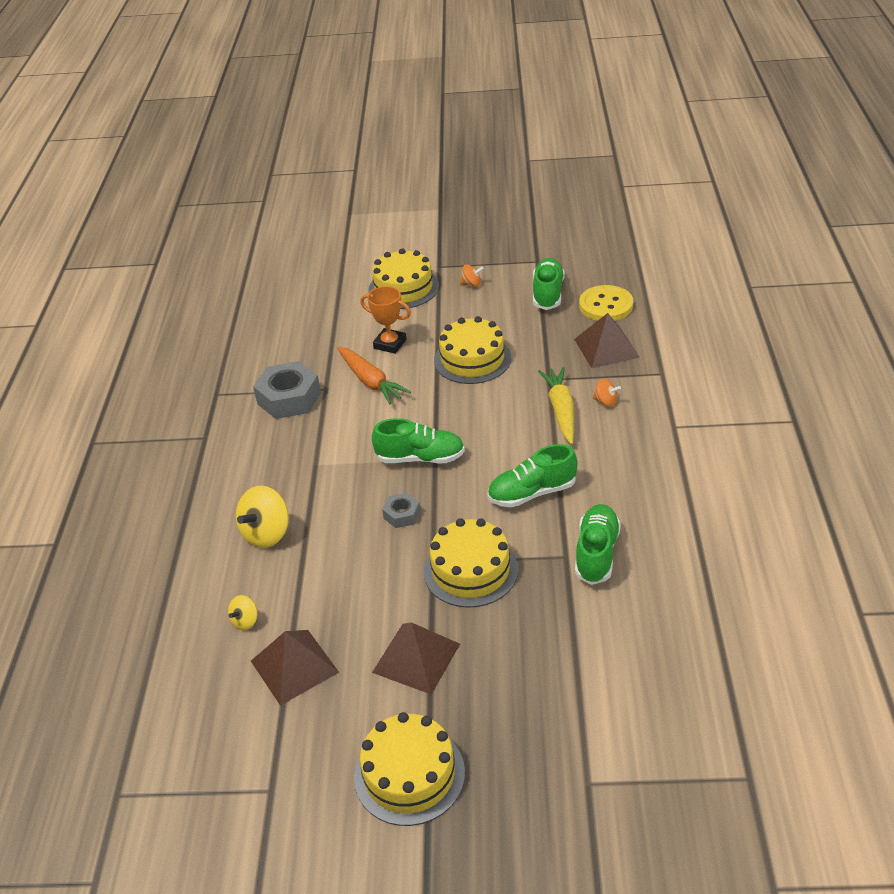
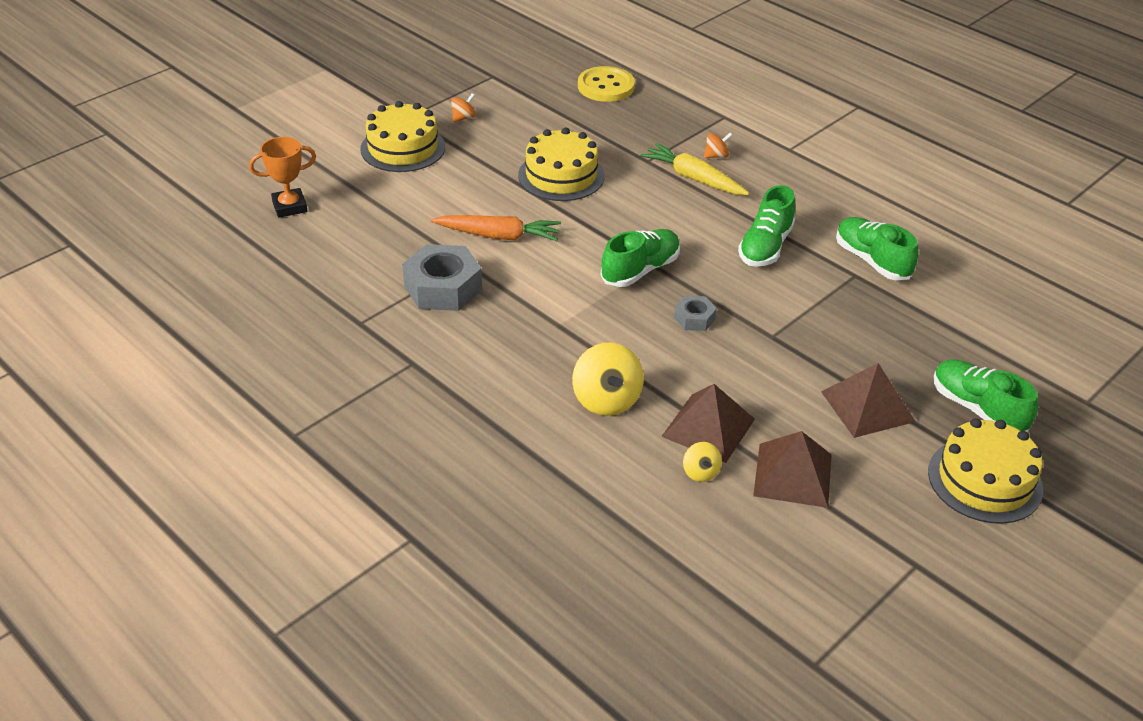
camera: 50 degrees left, 0 degrees up
orange trophy [360,286,411,354] -> orange trophy moved to [249,137,316,218]
yellow cake [424,518,518,608] -> none
green shoe [533,258,565,310] -> green shoe moved to [934,359,1038,433]
brown pyramid [574,313,640,368] -> brown pyramid moved to [661,384,755,463]

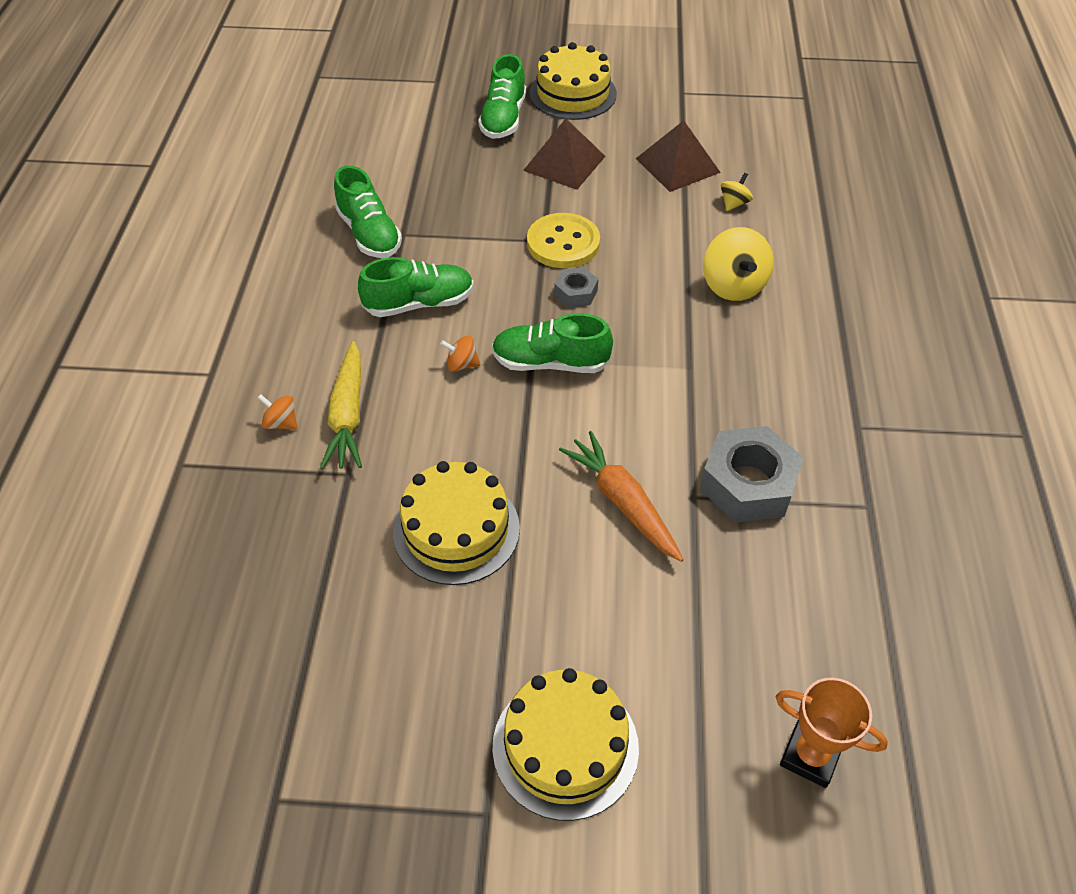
camera: 130 degrees left, 10 degrees up
orange spinning top [451,93,476,122] -> orange spinning top moved to [440,336,481,372]
yellow spinning top [572,343,644,416] -> yellow spinning top turned 135 degrees clockwise [703,227,774,301]
yellow button [578,66,635,102] -> yellow button moved to [527,213,600,268]
brown pyramid [661,384,755,463] -> none
green shoe [836,217,918,280] -> green shoe turned 45 degrees counterclockwise [334,166,402,258]

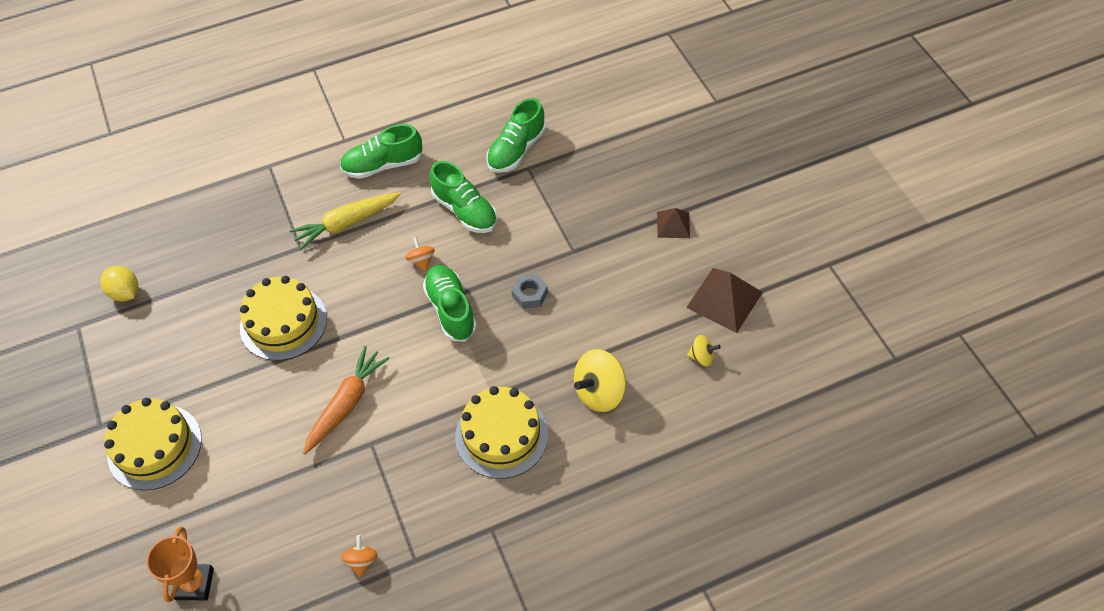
camera: 65 degrees right, 5 degrees up
orange spinning top [257,394,298,430] -> orange spinning top moved to [341,535,378,577]
green shoe [478,54,526,139] -> green shoe moved to [340,124,423,179]
brown pyramid [523,118,606,190] -> brown pyramid [657,208,690,238], size x0.60
yellow button [527,213,600,268] -> none
yellow cake [529,42,617,120] -> yellow cake moved to [455,386,548,479]
grey nut [700,426,804,523] -> none
none -> yellow lemon [100,266,139,302]

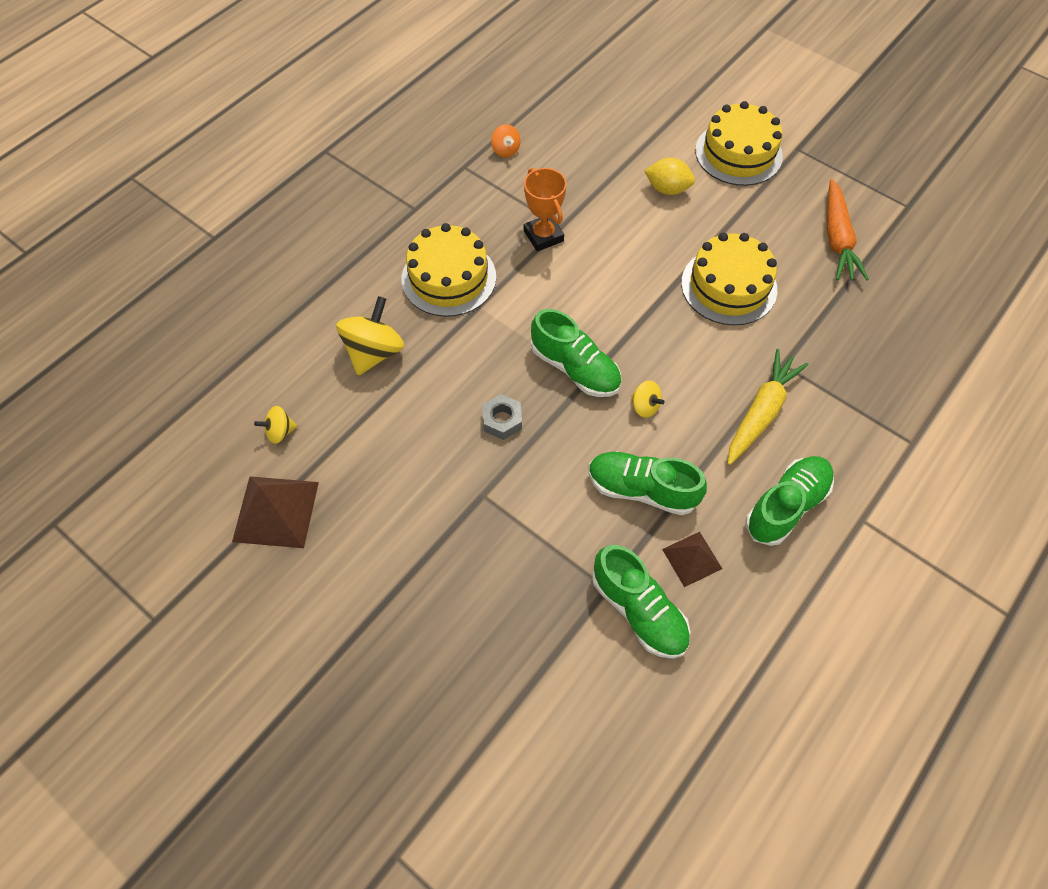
camera: 150 degrees right, 5 degrees up
yellow lemon [100,266,139,302] -> yellow lemon moved to [644,158,695,195]
orange trophy [146,526,214,602] -> orange trophy moved to [524,168,567,252]
orange carrot [303,346,390,454] -> orange carrot moved to [827,179,869,280]
orange spinning top [406,237,435,271] -> yellow spinning top [631,381,665,418]
green shoe [486,98,546,173] -> green shoe turned 135 degrees clockwise [592,545,691,659]
brown pyramid [657,208,690,238] -> brown pyramid moved to [662,532,722,587]

